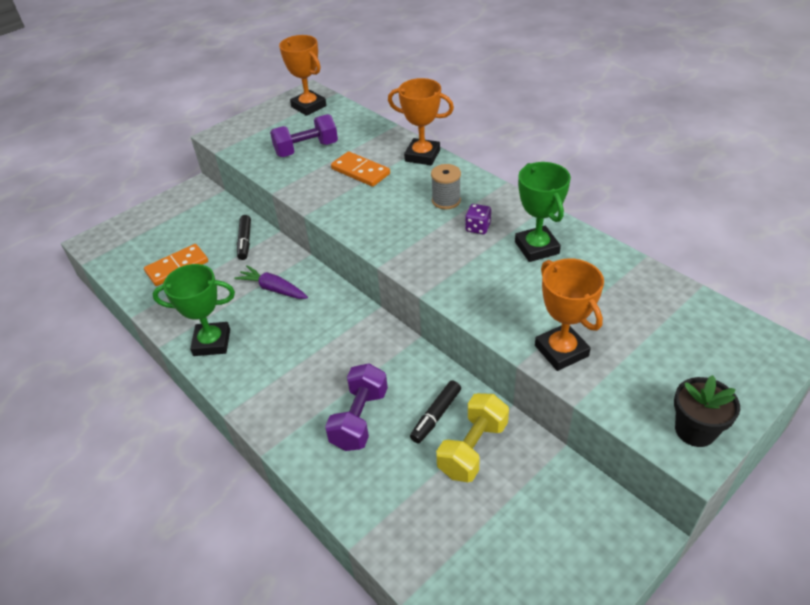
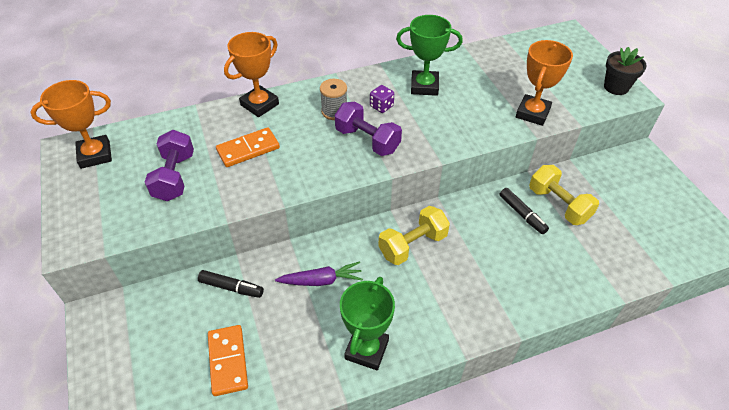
camera: 70 degrees left, 5 degrees up
purple carrot [234,265,308,299] -> purple carrot turned 150 degrees counterclockwise [275,261,363,286]
purple dumbbell [325,363,388,451] -> purple dumbbell moved to [335,102,402,156]
orange trophy [535,258,604,371] -> orange trophy turned 60 degrees counterclockwise [516,40,573,126]
none -> yellow dumbbell [379,206,450,265]

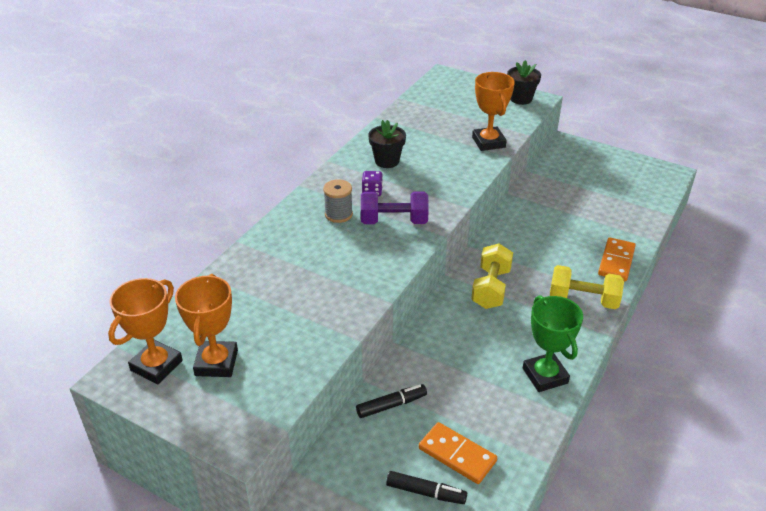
camera: 40 degrees left, 10 degrees down
purple dumbbell [145,130,194,201] -> none
orange domino [216,127,280,167] -> orange domino moved to [598,237,636,281]
orange trophy [224,32,279,117] -> orange trophy moved to [175,274,238,377]
purple carrot [275,261,363,286] -> none
green trophy [396,15,463,96] -> black flower pot [368,120,406,168]
black marker [500,188,549,234] -> black marker moved to [386,471,467,504]
yellow dumbbell [529,165,599,225] -> yellow dumbbell moved to [550,265,624,309]

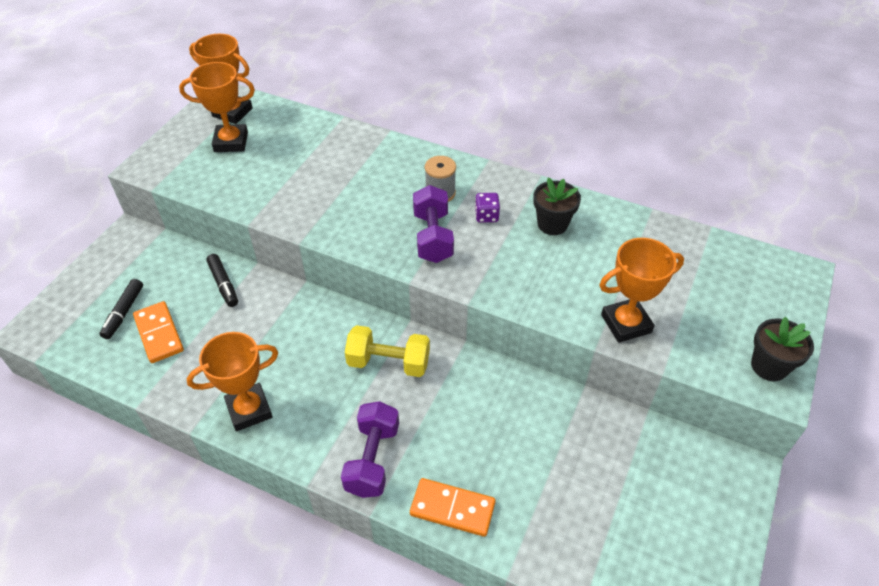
camera: 85 degrees right, 10 degrees up
orange domino [419,422,497,484] -> orange domino turned 60 degrees counterclockwise [133,301,184,363]
green trophy [523,295,583,392] -> orange trophy [187,332,278,431]
yellow dumbbell [550,265,624,309] -> purple dumbbell [341,401,399,498]

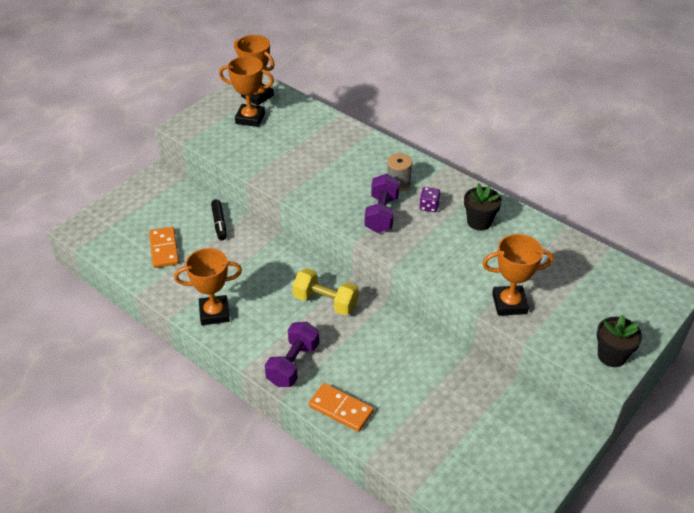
camera: 15 degrees right, 5 degrees down
black marker [99,279,143,339] -> none

